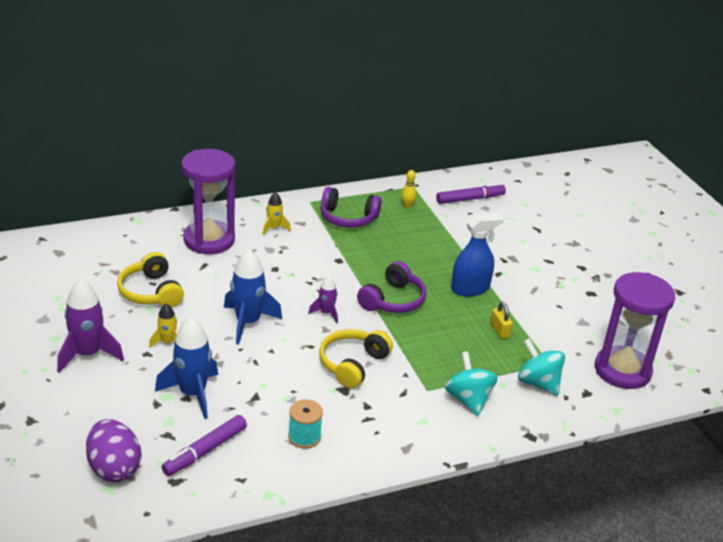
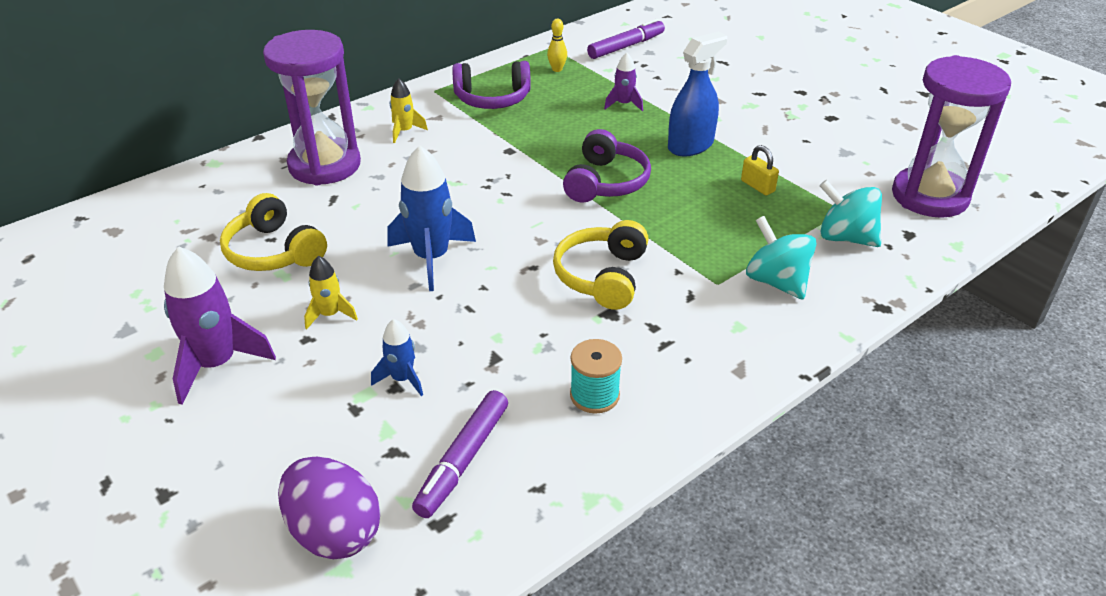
camera: 15 degrees left, 5 degrees up
blue rocket [155,317,218,419] -> blue rocket [371,319,423,396], size x0.54
purple rocket [308,275,338,323] -> purple rocket moved to [604,53,643,111]

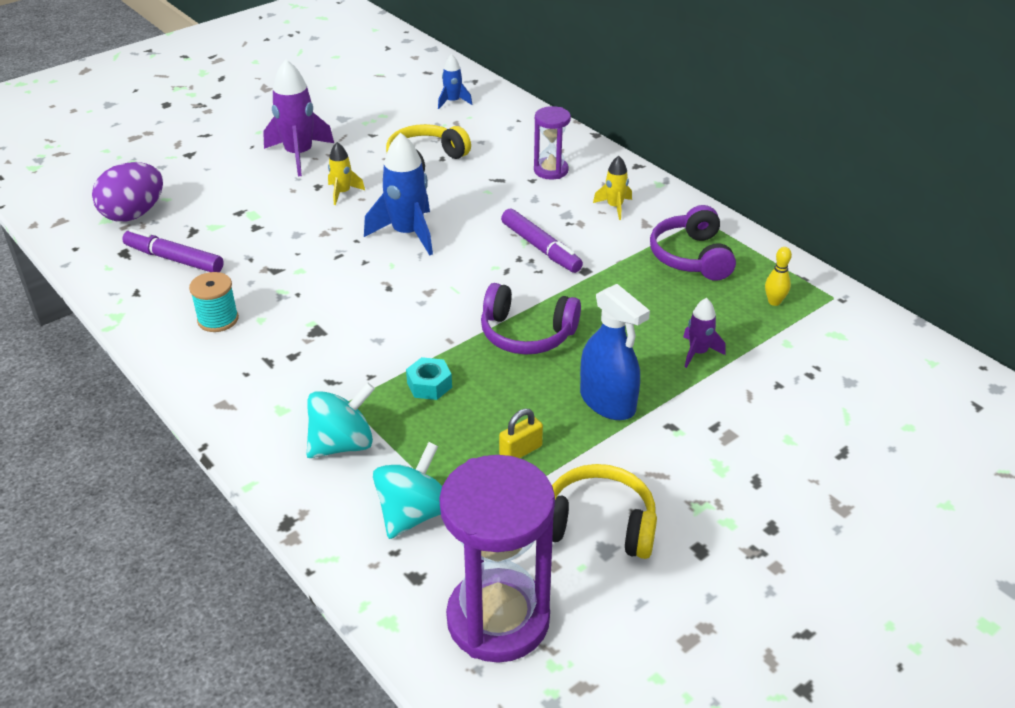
camera: 90 degrees right, 0 degrees up
purple hourglass [263,30,361,185] -> purple hourglass [534,106,571,180], size x0.53
blue rocket [371,319,423,396] -> blue rocket moved to [438,54,472,109]
yellow headphones [553,220,649,310] -> yellow headphones moved to [552,464,657,559]
purple marker [587,19,665,59] -> purple marker moved to [501,208,583,273]
none -> turquoise nut [406,357,452,400]

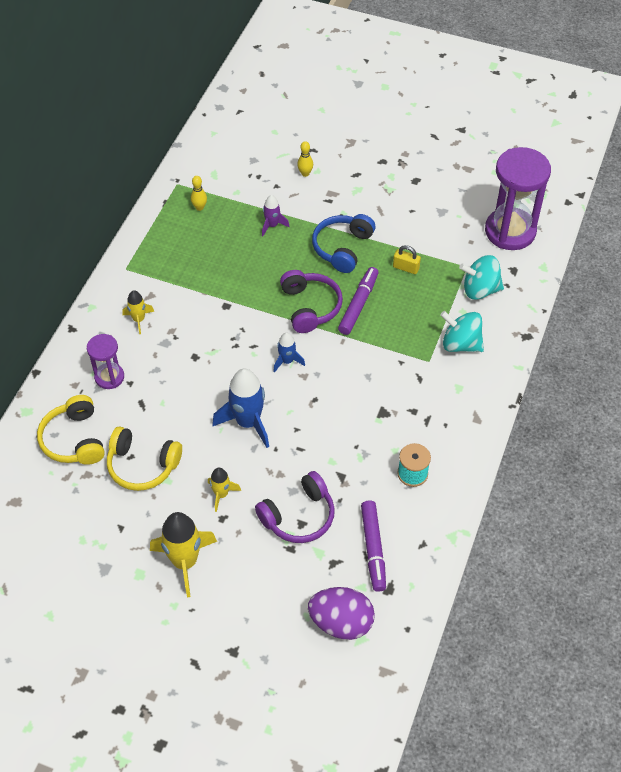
camera: 120 degrees left, 15 degrees up
purple rocket [263,59,334,176] -> yellow rocket [150,512,217,597]
turquoise nut [406,357,452,400] -> none
blue rocket [438,54,472,109] -> blue rocket moved to [273,332,305,373]
purple marker [501,208,583,273] -> purple marker moved to [338,267,379,335]
yellow headphones [552,464,657,559] -> yellow headphones moved to [37,395,105,465]
blue spray bottle [580,284,650,420] -> blue headphones [312,214,376,273]
purple headphones [650,205,736,281] -> purple headphones moved to [255,471,335,543]
none -> yellow bowling pin [297,141,313,177]

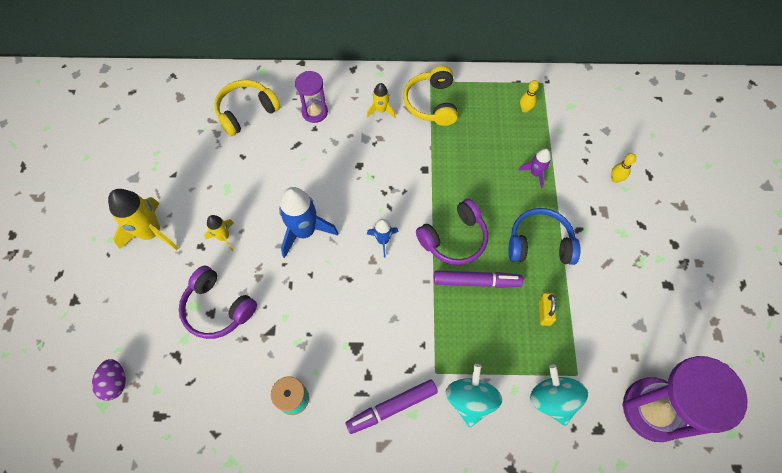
camera: 70 degrees right, 10 degrees up
yellow headphones [107,427,182,491] -> yellow headphones moved to [403,66,458,126]
purple egg [308,587,375,640] -> purple egg [92,359,126,401], size x0.63
purple marker [361,501,386,592] -> purple marker moved to [346,379,438,434]

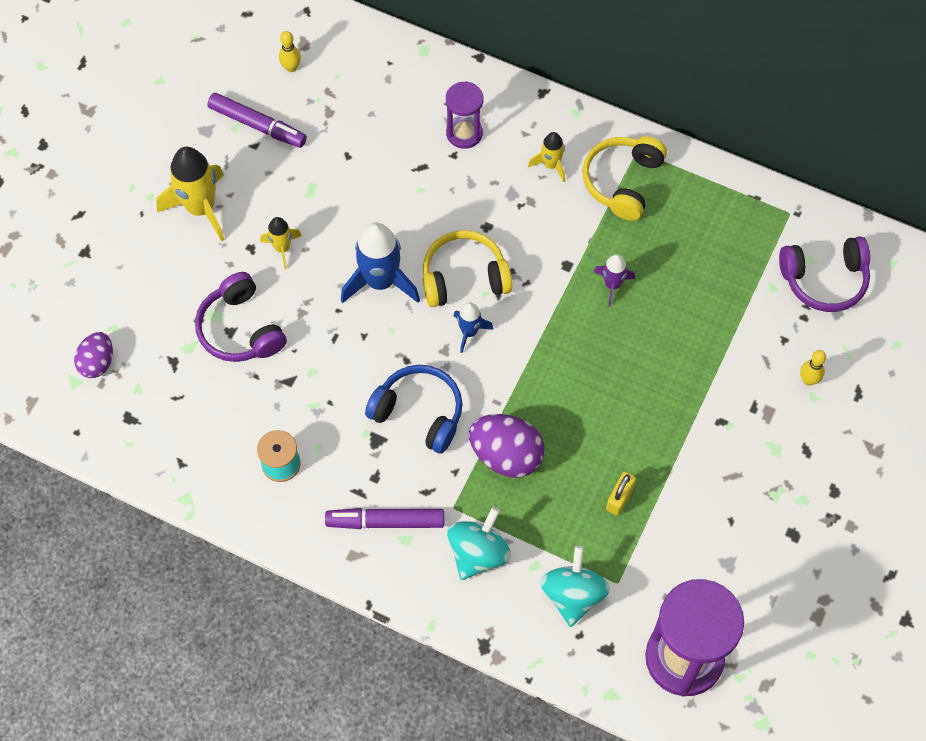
camera: 25 degrees right, 0 degrees up
yellow headphones [214,80,280,136] -> yellow headphones moved to [423,230,512,307]
purple headphones [416,199,488,265] -> purple headphones moved to [779,236,870,312]
purple marker [434,270,523,288] -> purple marker moved to [208,93,307,148]
blue headphones [508,208,581,265] -> blue headphones moved to [365,365,463,454]
purple rocket [519,149,551,188] -> purple rocket moved to [593,254,635,306]
yellow bowling pin [520,80,539,113] -> yellow bowling pin moved to [279,31,301,72]
none -> purple egg [469,414,545,478]

